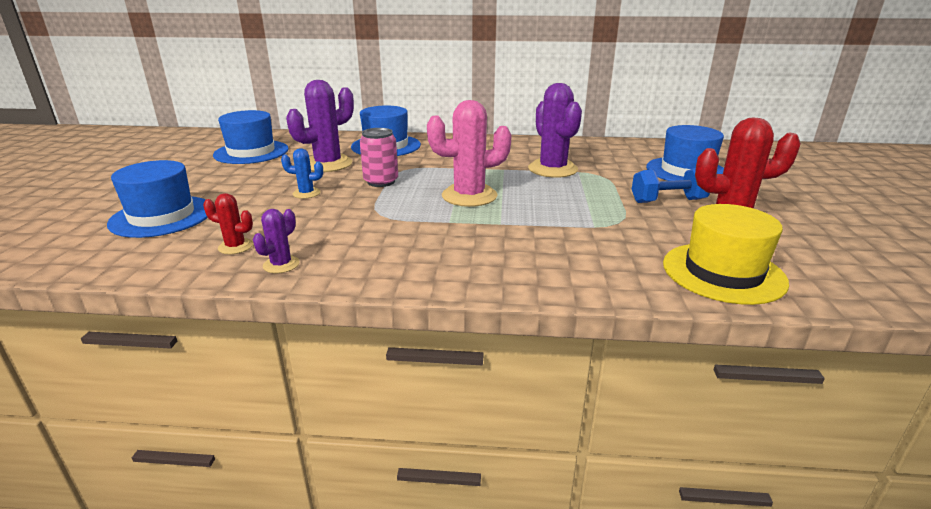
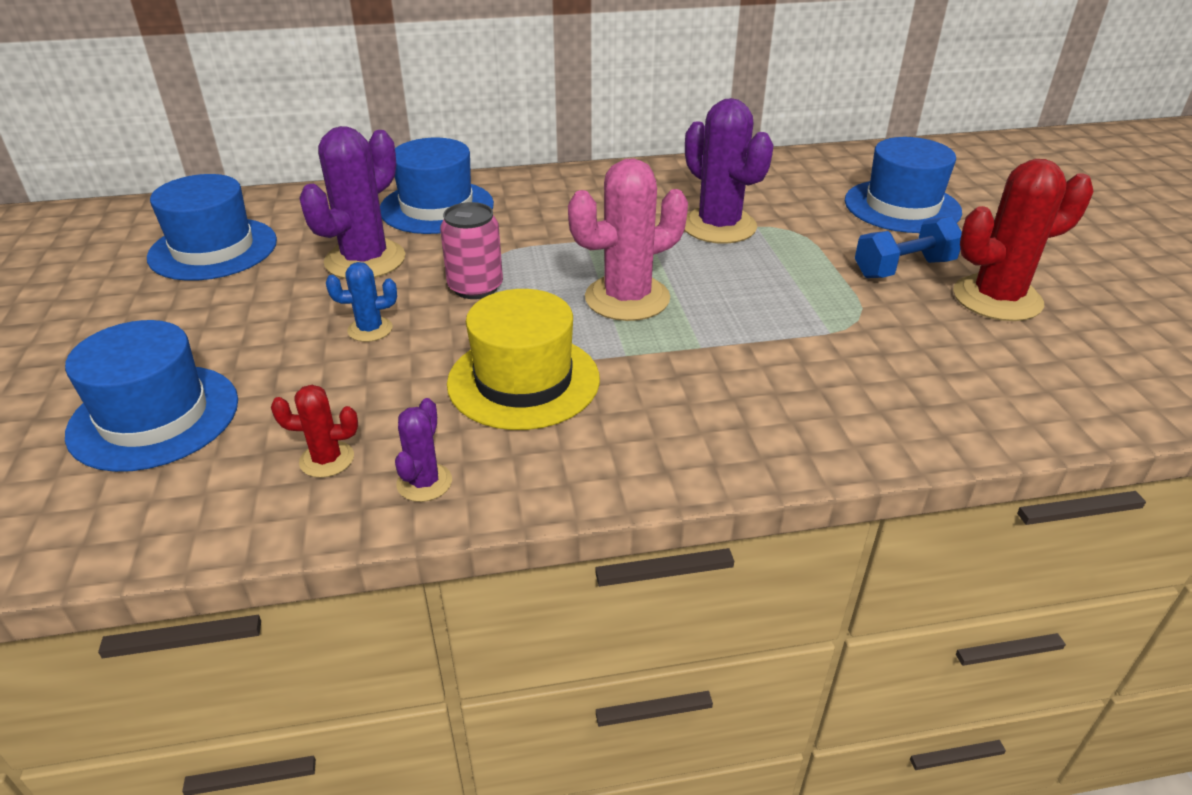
camera: 15 degrees left, 10 degrees up
yellow hat [663,204,789,305] -> yellow hat moved to [447,289,600,430]

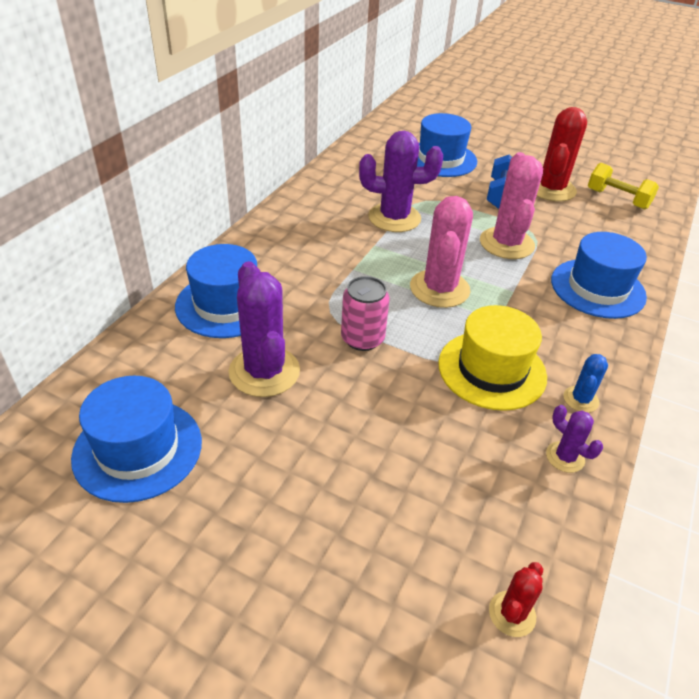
camera: 55 degrees left, 5 degrees up
blue hat [65,320,238,472] -> blue hat moved to [551,232,647,319]
red cactus [271,385,358,478] -> red cactus moved to [489,562,543,637]
blue cactus [326,262,397,342] -> blue cactus moved to [563,354,608,413]
none -> pink cactus [480,152,543,259]
none -> yellow dumbbell [588,163,659,210]

